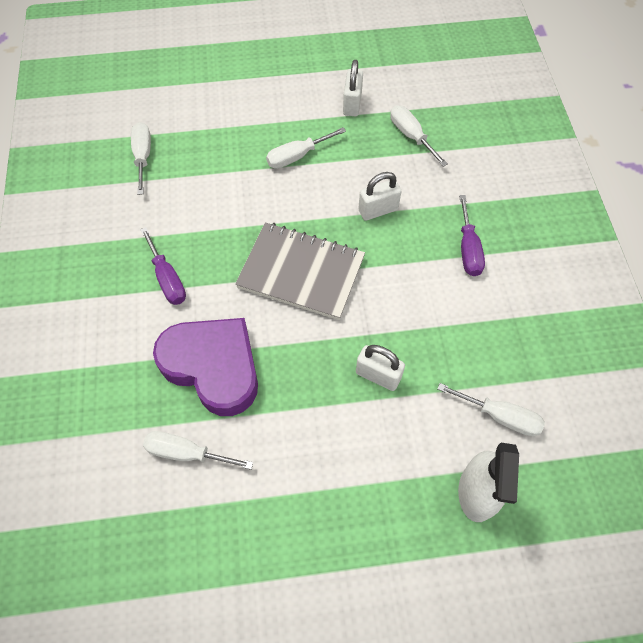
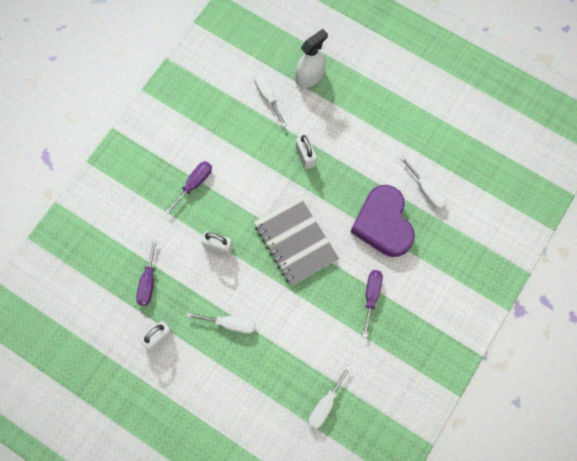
camera: 140 degrees left, 10 degrees up
white screwdriver [390,105,448,167] -> purple screwdriver [136,239,157,306]

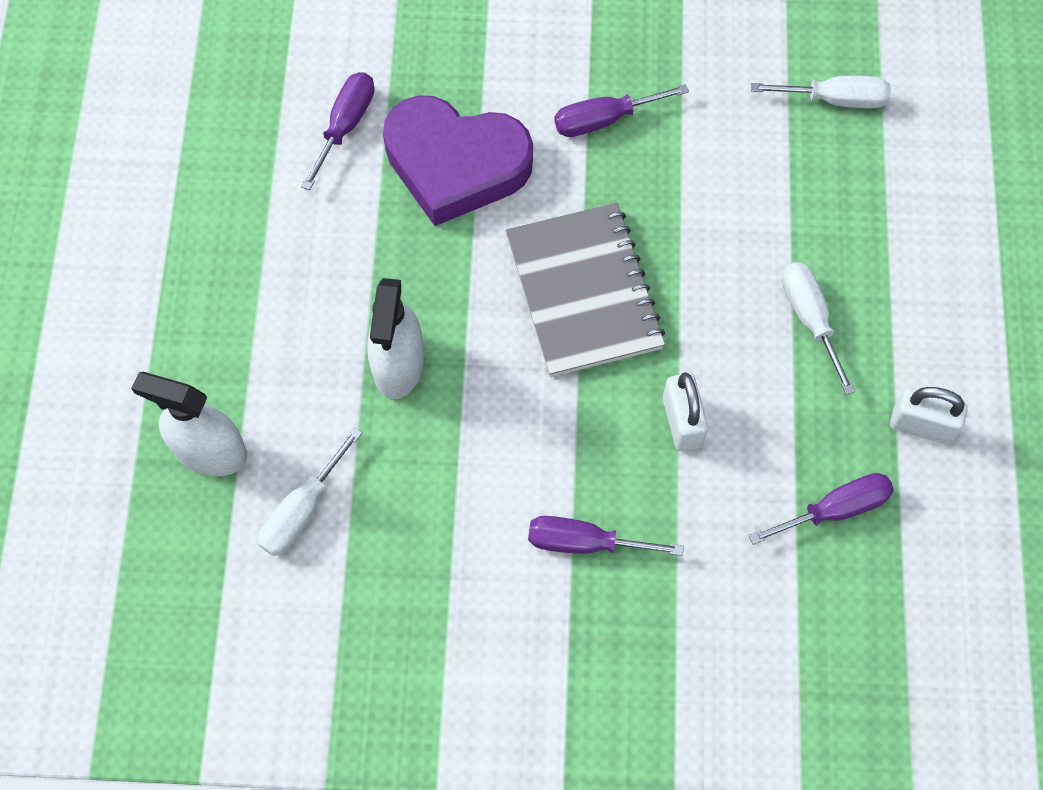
camera: 120 degrees left, 5 degrees down
grey notebook [254,196,339,286] -> grey notebook turned 45 degrees counterclockwise [506,202,665,377]
white padlock [296,135,317,169] -> white spray bottle [367,278,424,399]
purple heart [351,185,415,257] -> purple heart turned 60 degrees clockwise [383,95,533,226]
white screwdriver [400,156,447,209] -> purple screwdriver [301,72,374,190]

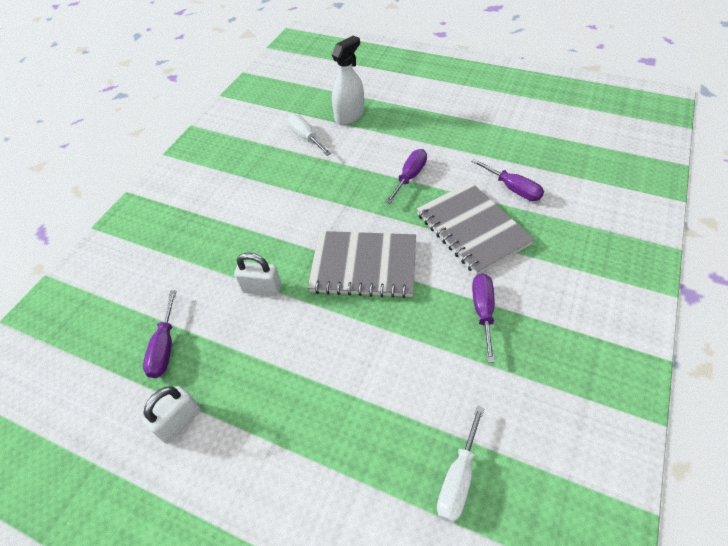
camera: 115 degrees right, 15 degrees down
white spray bottle [367,278,424,399] -> none
purple heart [383,95,533,226] -> grey notebook [417,182,535,275]
purple screwdriver [528,516,684,556] -> purple screwdriver moved to [385,149,427,204]
white screwdriver [782,262,855,395] -> none

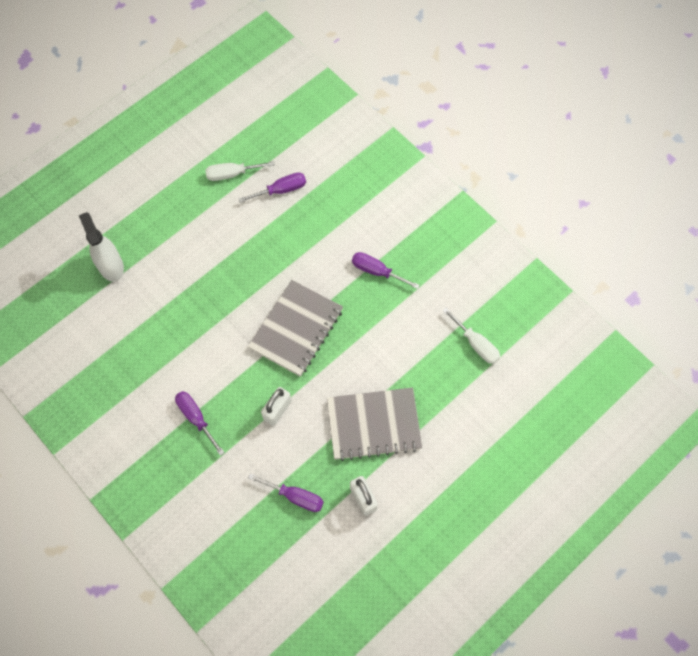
camera: 70 degrees left, 15 degrees up
white screwdriver [288,114,331,156] -> white screwdriver moved to [205,161,275,181]
purple screwdriver [385,149,427,204] -> purple screwdriver moved to [175,391,225,456]
grey notebook [417,182,535,275] -> grey notebook moved to [327,387,422,461]

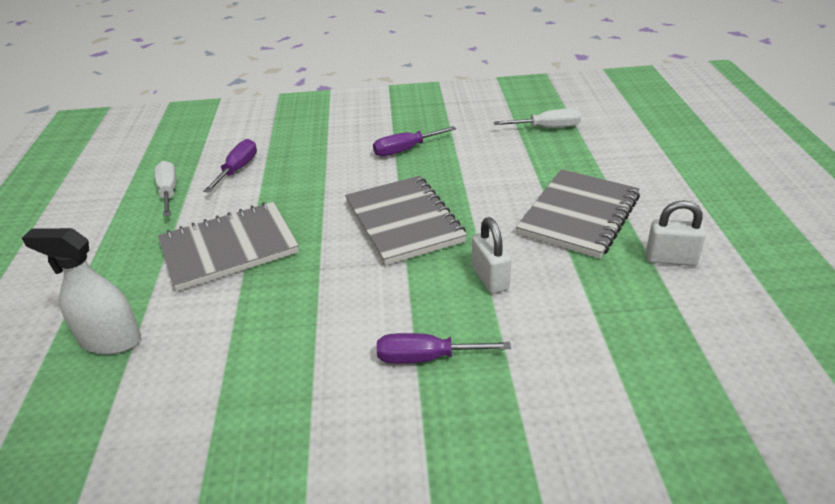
camera: 50 degrees left, 30 degrees down
white screwdriver [205,161,275,181] -> white screwdriver turned 135 degrees clockwise [154,161,177,217]
purple screwdriver [248,473,324,512] -> none
none -> grey notebook [158,202,299,291]

